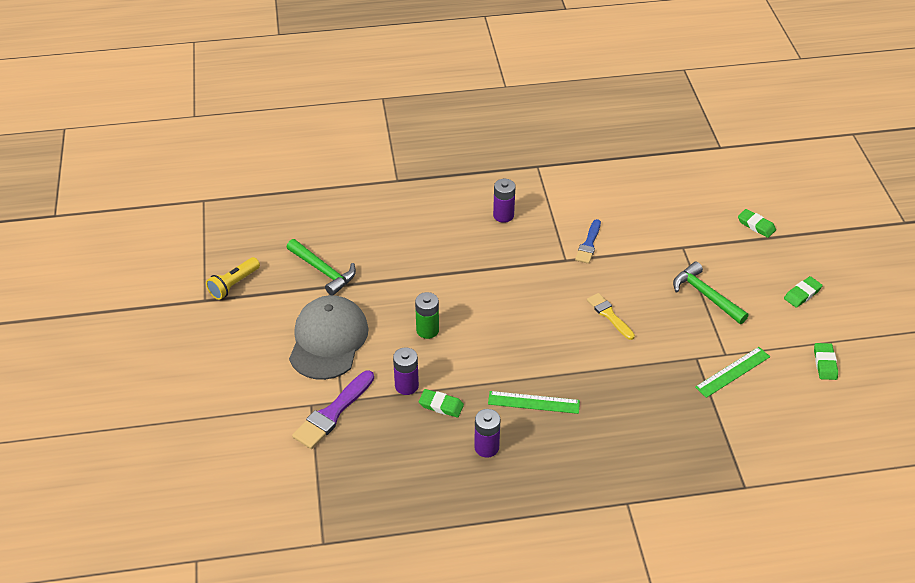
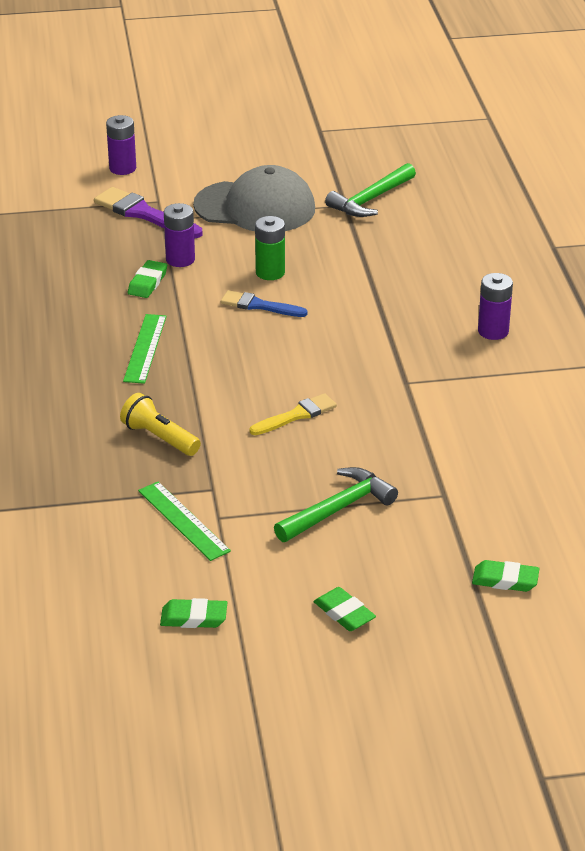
camera: 90 degrees right, 10 degrees down
yellow flashlight [206,257,260,300] -> yellow flashlight moved to [120,393,201,456]
purple battery [474,409,501,458] -> purple battery moved to [106,115,136,175]
blue brush [575,219,601,264] -> blue brush moved to [221,290,308,317]
green eraser [738,209,776,238] -> green eraser turned 60 degrees clockwise [472,560,540,592]

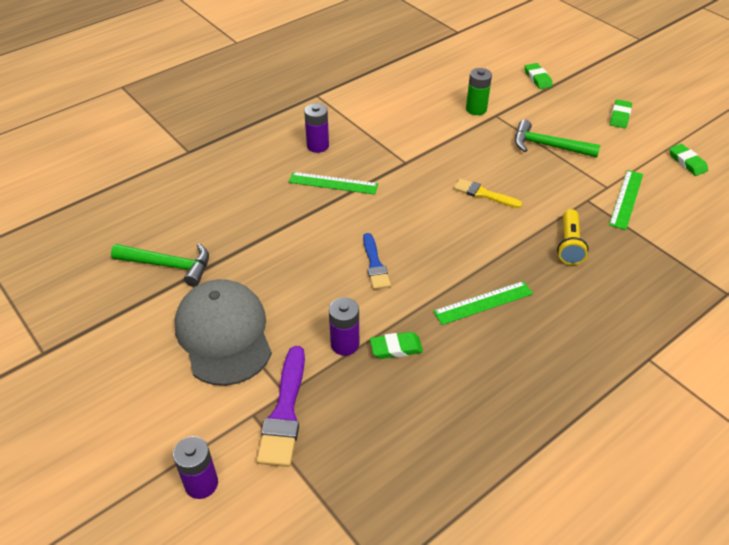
camera: 120 degrees left, 10 degrees up
green battery [255,216,285,280] -> green battery moved to [466,68,492,115]
none -> green ruler [289,172,378,195]

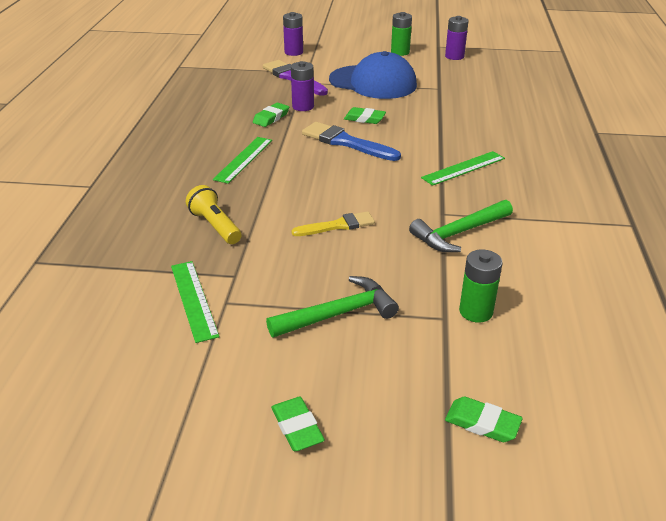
camera: 135 degrees right, 10 degrees down
green hammer [111,243,209,287] -> green hammer moved to [409,200,513,252]
grey cap [174,279,272,386] -> blue cap [329,51,417,99]
purple battery [304,103,329,153] -> purple battery moved to [445,16,469,60]
blue brush [363,233,391,289] -> blue brush [302,122,401,161], size x1.54
green eraser [669,144,708,176] -> green eraser moved to [344,107,386,124]
none -> green battery [391,12,412,56]

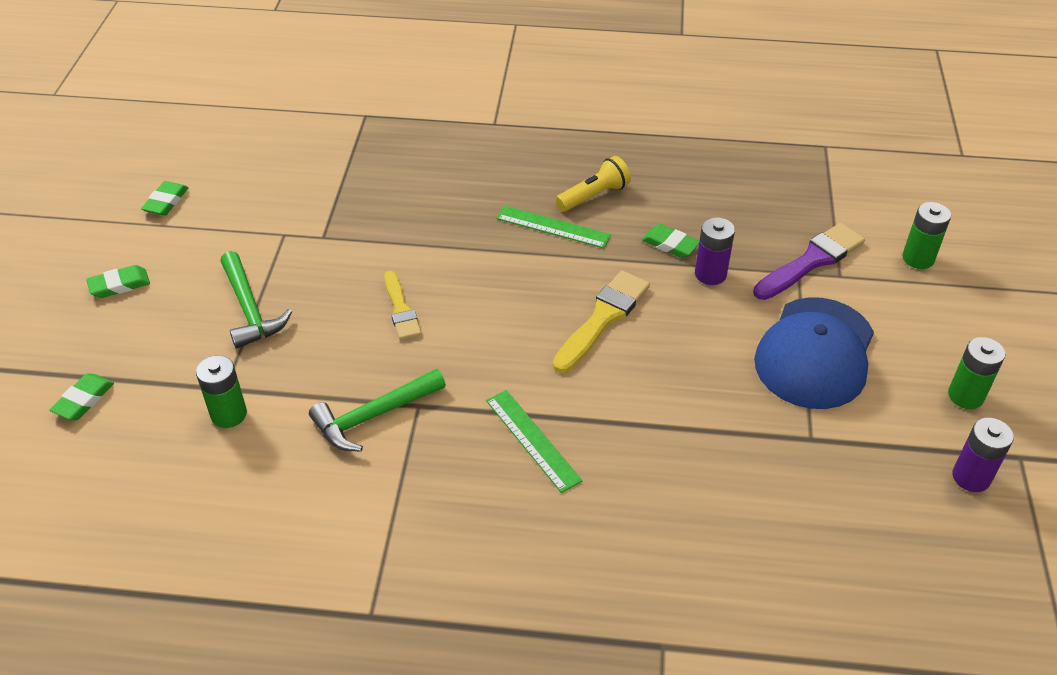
camera: 90 degrees right, 10 degrees up
green ruler [171,261,220,343] -> none
yellow flashlight [186,185,241,244] -> yellow flashlight moved to [556,156,631,212]
purple battery [283,12,303,56] -> green battery [903,202,951,269]
blue brush [302,122,401,161] -> yellow brush [553,271,650,373]
green eraser [344,107,386,124] -> green eraser moved to [141,181,188,216]
green hammer [409,200,513,252] -> green hammer turned 90 degrees counterclockwise [309,369,446,452]

